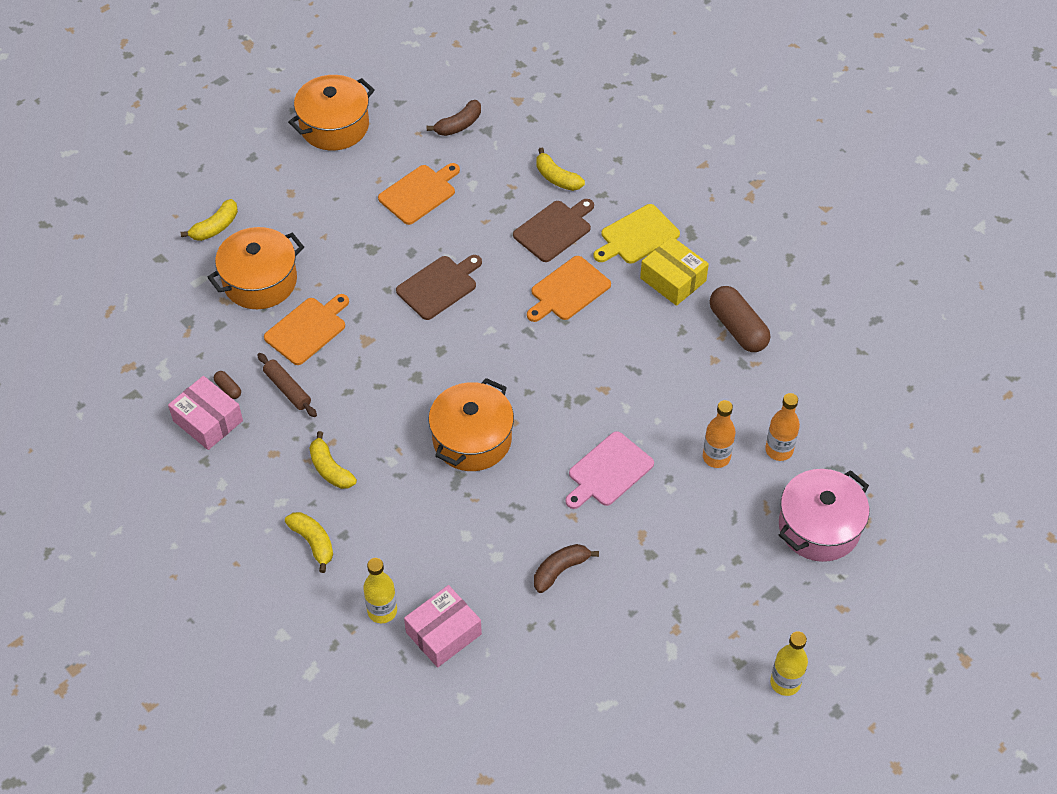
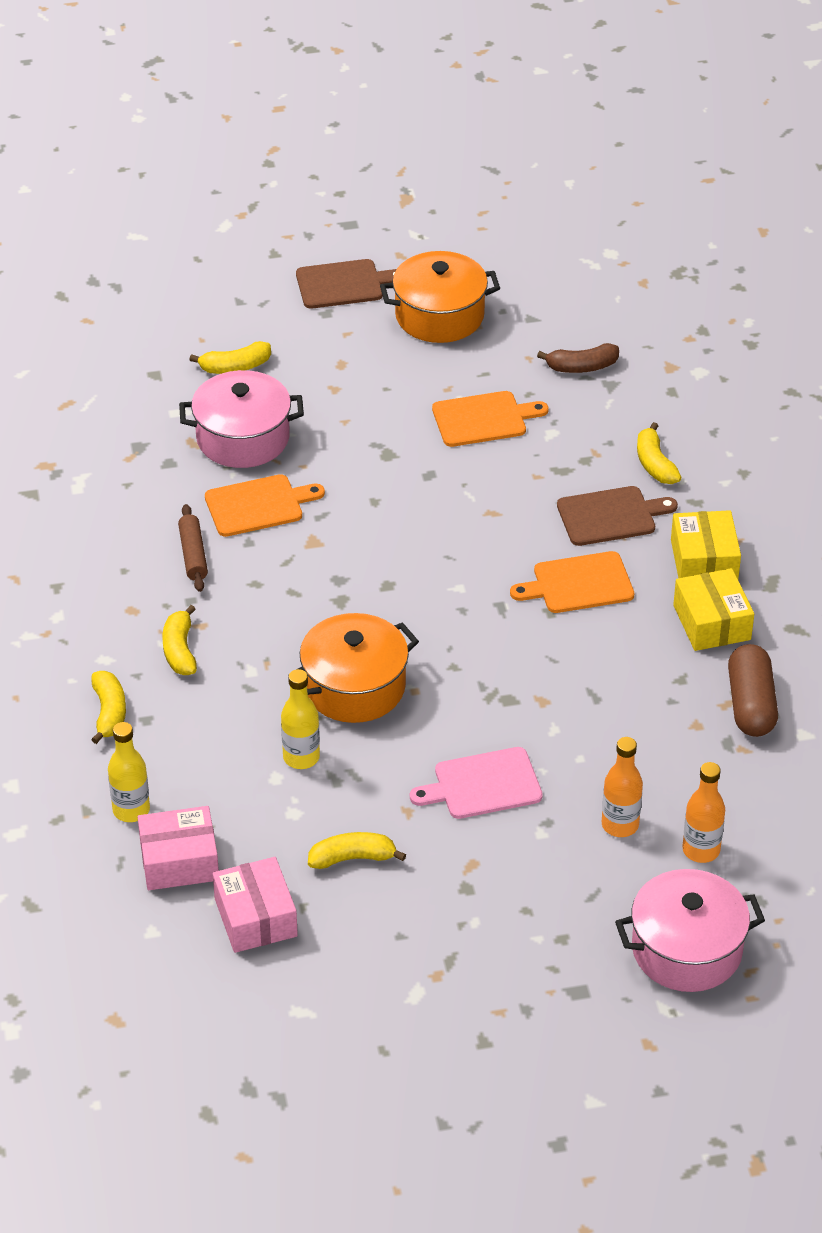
camera: 30 degrees right, 10 degrees down
pink box [168,376,243,450] -> pink box moved to [213,857,298,953]
orange pot [207,227,304,309] -> pink pot [179,370,304,468]
brown capsule [214,371,241,399] -> none
brown cutting board [396,255,482,320] -> brown cutting board moved to [296,259,396,309]
brown banana [534,544,599,593] -> yellow banana [308,832,406,869]
yellow cutting board [594,204,680,264] -> yellow box [671,510,741,579]
yellow bottle [770,631,808,696] -> yellow bottle moved to [281,669,320,769]

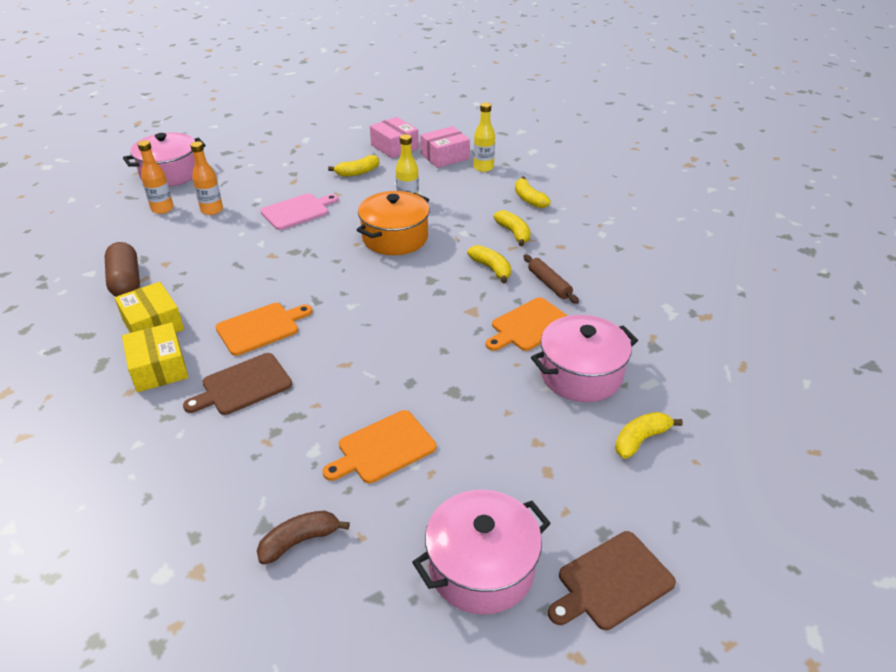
camera: 160 degrees right, 5 degrees down
orange pot [380,251,500,343] -> pink pot [412,490,551,615]
yellow banana [637,422,681,484] -> yellow banana moved to [467,245,511,283]

